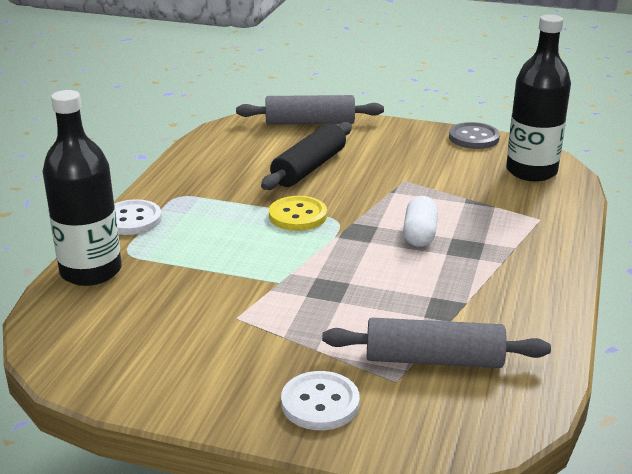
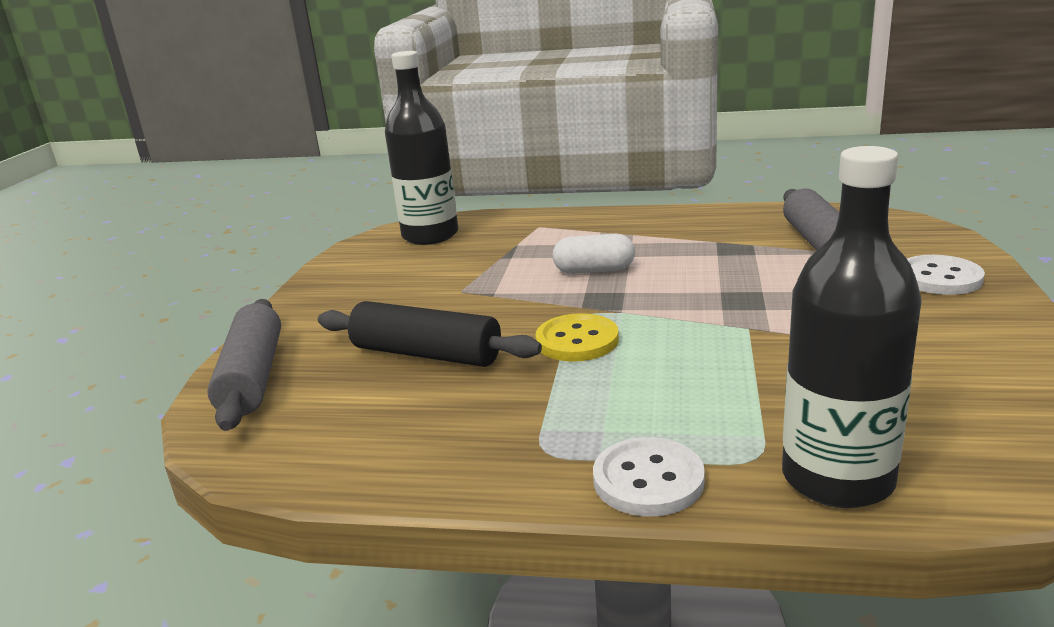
camera: 95 degrees left, 5 degrees down
grey button [449,122,500,149] -> none

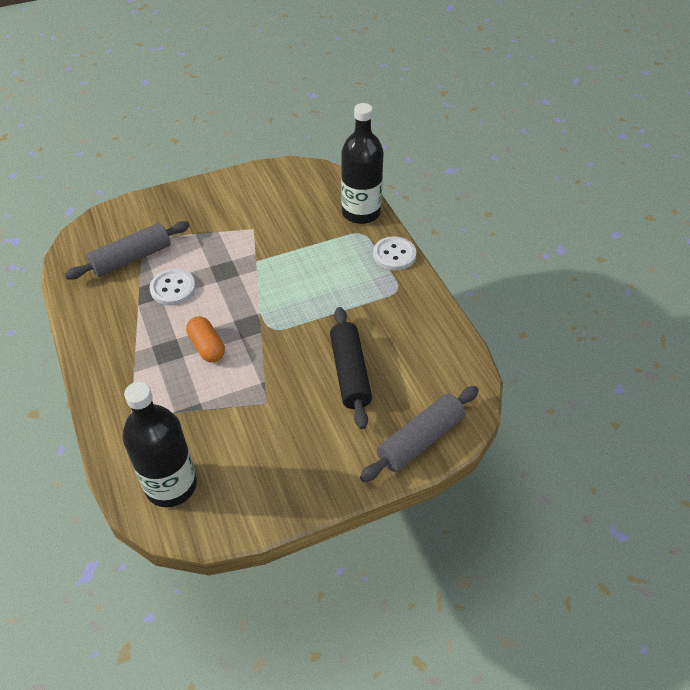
camera: 125 degrees left, 25 degrees up
yellow button [536,313,619,362] -> none
white capsule [552,234,635,274] -> orange capsule [186,316,225,362]
white button [907,255,985,295] -> white button moved to [150,269,196,305]

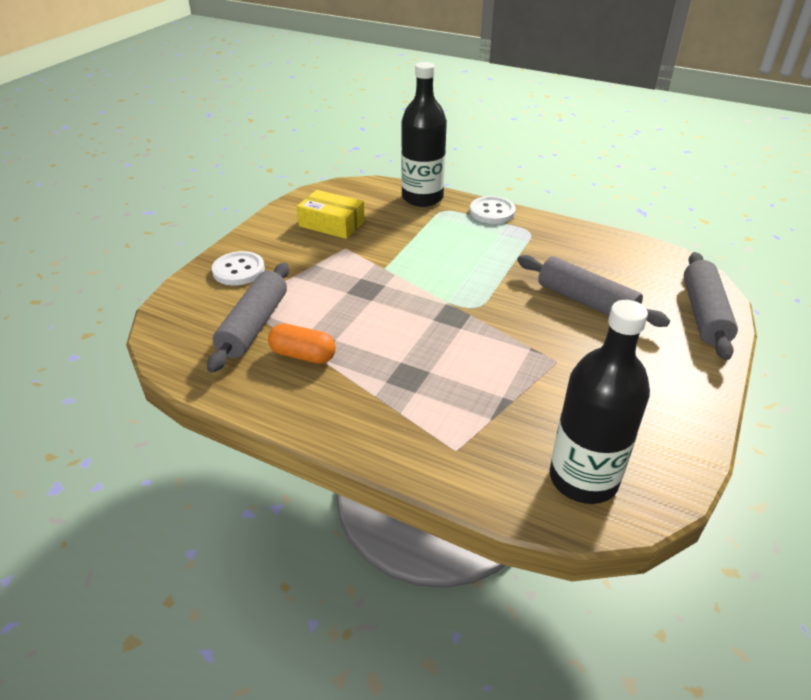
camera: 40 degrees left, 10 degrees down
white button [150,269,196,305] -> white button moved to [212,251,265,285]
orange capsule [186,316,225,362] -> orange capsule moved to [268,323,336,364]
black rolling pin [330,307,372,429] -> grey rolling pin [517,255,670,327]
none -> yellow box [297,190,365,239]

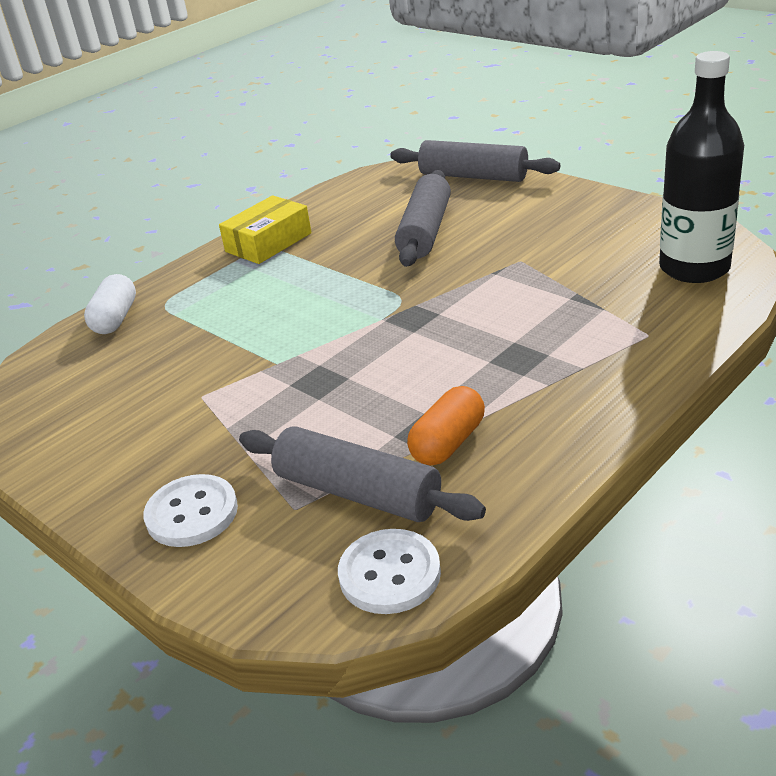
camera: 70 degrees left, 5 degrees down
yellow box [297,190,365,239] -> yellow box moved to [219,195,311,264]
black bottle [401,62,447,207] -> white capsule [84,274,136,334]
white button [470,196,516,224] -> white button moved to [338,529,441,614]
grey rolling pin [517,255,670,327] -> grey rolling pin turned 45 degrees counterclockwise [395,170,451,267]

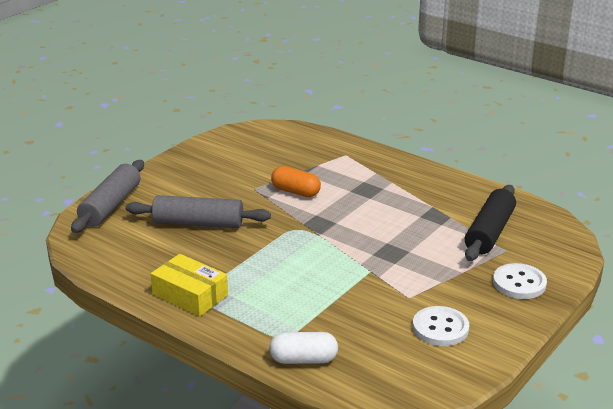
camera: 100 degrees left, 5 degrees down
grey rolling pin [239,426,486,522] -> black rolling pin [465,185,516,261]
white button [338,529,441,614] -> white button moved to [413,306,469,346]
orange capsule [407,386,485,465] -> orange capsule moved to [271,166,321,197]
black bottle [659,51,744,283] -> none

